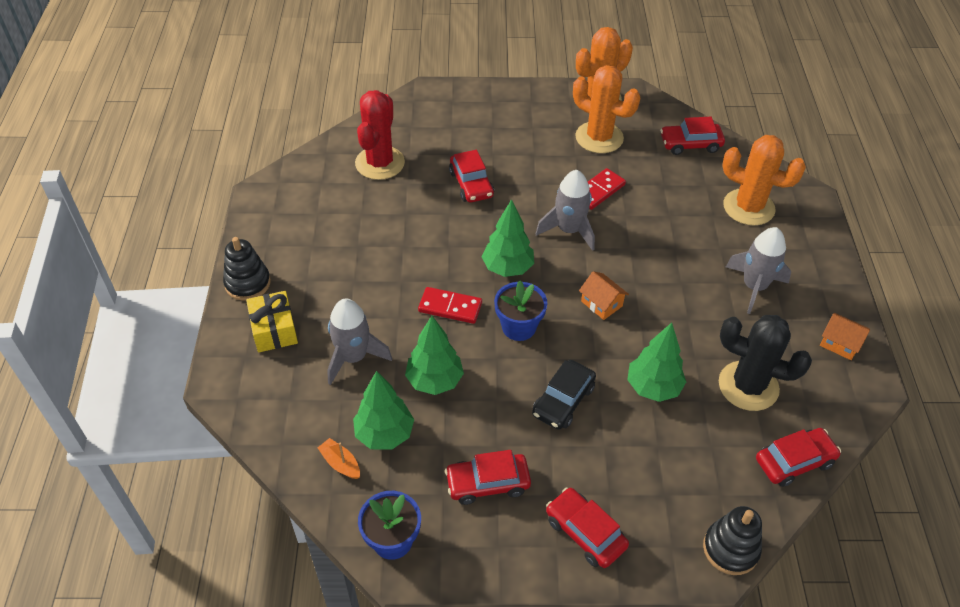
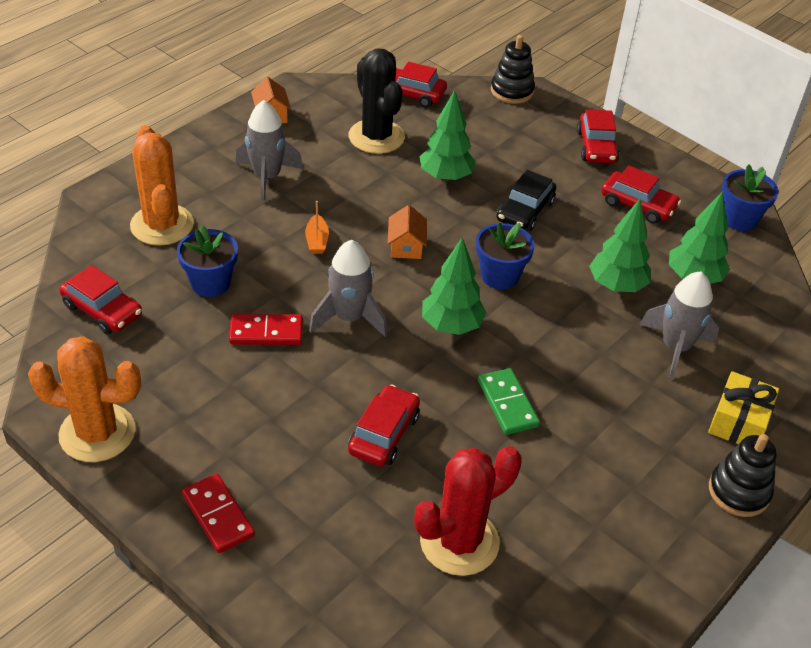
camera: 140 degrees left, 5 degrees down
orange boat [318,438,360,479] -> orange boat moved to [305,201,329,254]
red domino [418,287,482,324] -> red domino moved to [182,474,255,553]
black car [532,360,596,430] -> black car turned 135 degrees clockwise [497,170,556,231]
orange cactus [573,65,640,153] -> none
none -> blue flower pot [177,225,238,297]
none -> green domino [478,368,540,435]

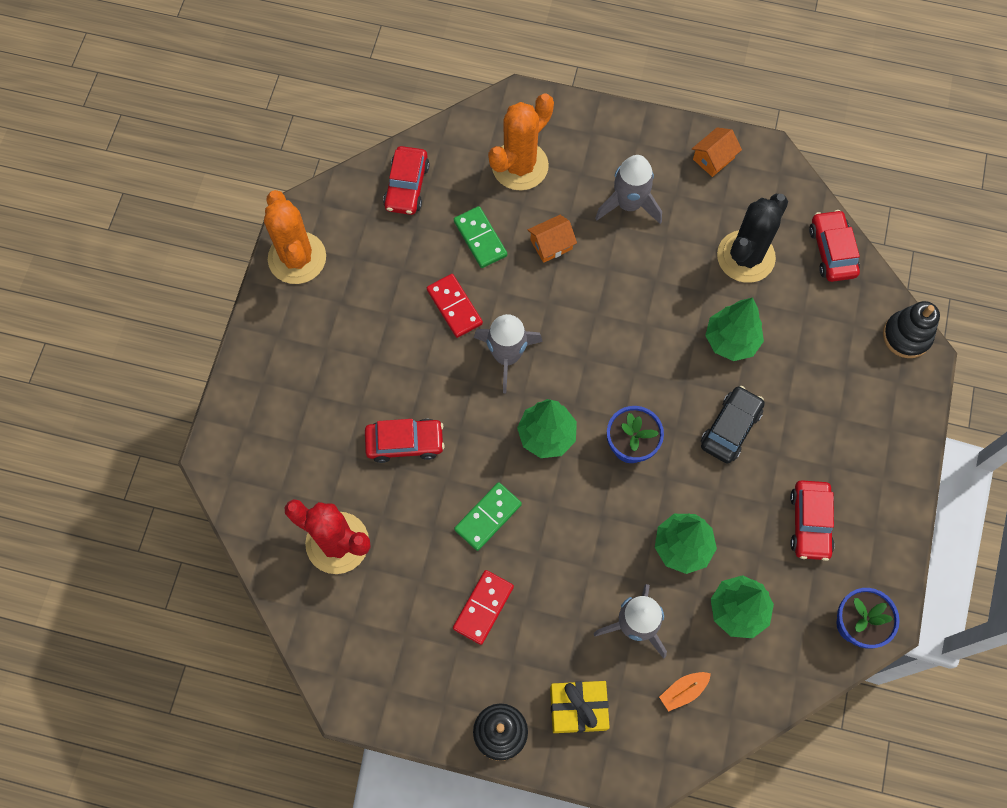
camera: 65 degrees right, 25 degrees up
blue flower pot [177,225,238,297] -> green domino [454,206,507,268]
red domino [182,474,255,553] -> red domino moved to [453,570,514,645]
orange boat [305,201,329,254] -> orange boat moved to [659,672,711,712]
orange house [388,205,427,259] -> orange house moved to [528,215,577,263]
black car [497,170,556,231] -> black car turned 120 degrees clockwise [701,386,765,463]
red car [577,109,620,163] -> none

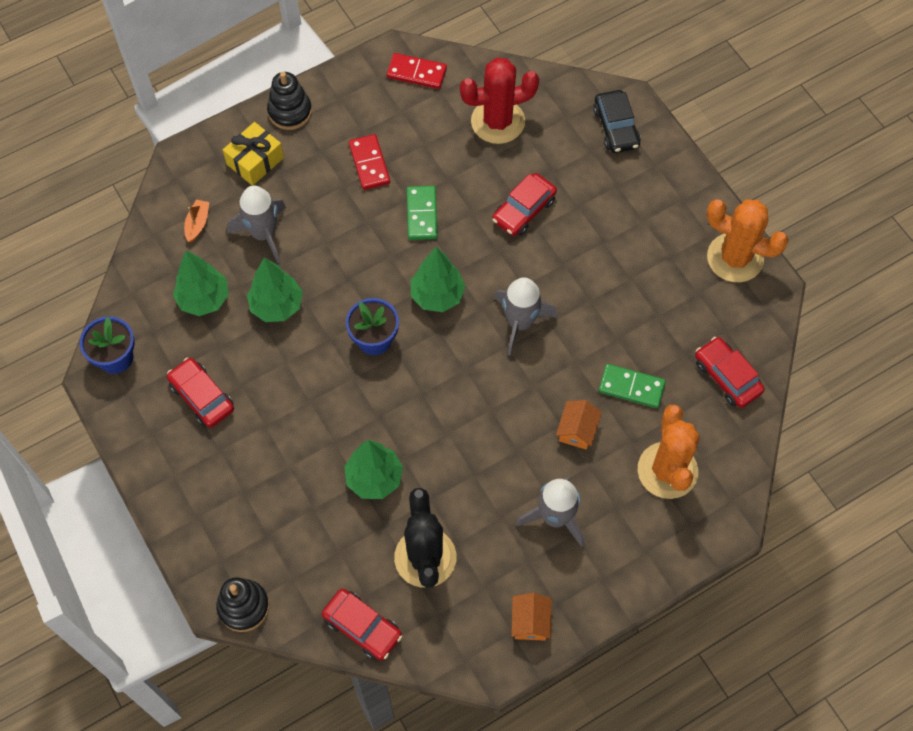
camera: 135 degrees right, 5 degrees down
red domino [427,274,483,338] -> red domino moved to [387,53,447,89]
black car [701,386,765,463] -> black car moved to [593,90,641,153]

